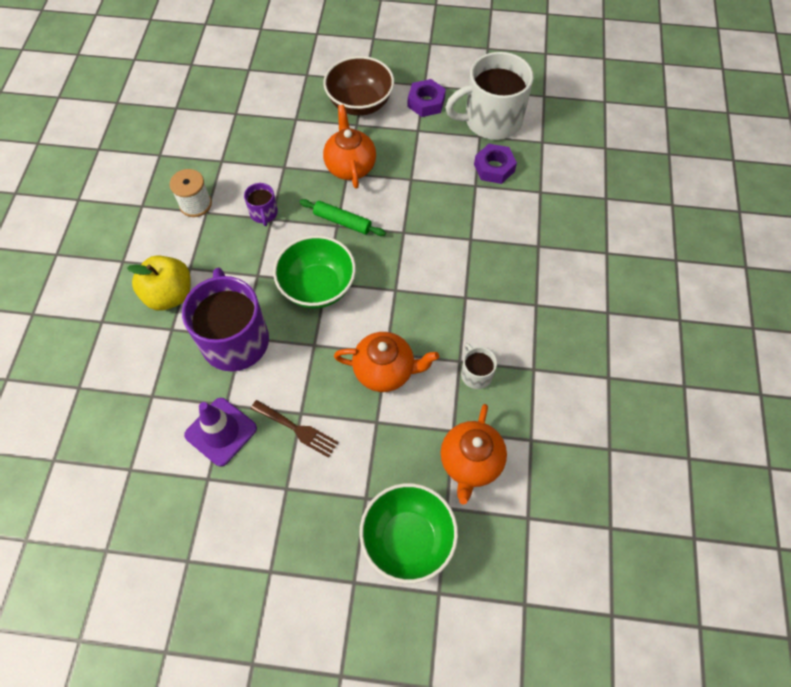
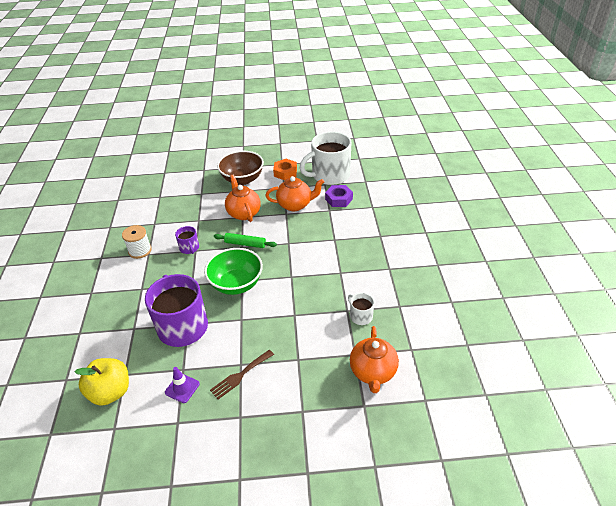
camera: 10 degrees left, 20 degrees down
yellow apple [127,255,191,311] -> yellow apple moved to [75,358,129,406]
purple traffic cone [184,398,257,467] -> purple traffic cone [165,367,200,403], size x0.63
brown fork [251,400,338,458] -> brown fork turned 120 degrees clockwise [210,350,274,399]
orange teapot [334,332,439,392] -> orange teapot moved to [265,176,325,211]
green bowl [359,483,458,584] -> none
purple nut [407,79,446,117] -> orange nut [273,159,297,180]

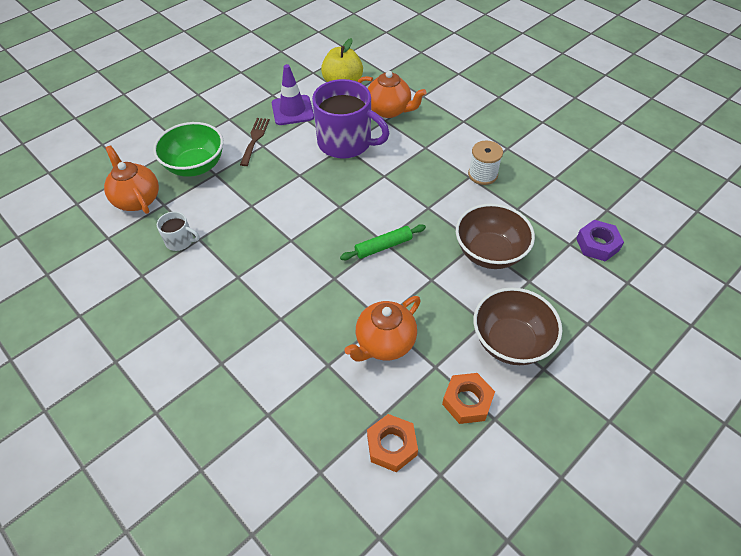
camera: 140 degrees right, 10 degrees up
purple traffic cone [165,367,200,403] -> purple traffic cone [272,64,314,125], size x1.58
purple mug [175,226,199,254] -> none
green bowl [204,248,263,295] -> green bowl moved to [153,122,223,177]
orange teapot [225,174,261,222] -> orange teapot moved to [358,71,426,118]
white mug [300,132,352,185] -> orange nut [367,414,418,472]
purple nut [325,185,353,207] -> purple nut moved to [576,220,624,261]
none -> brown bowl [456,203,535,269]

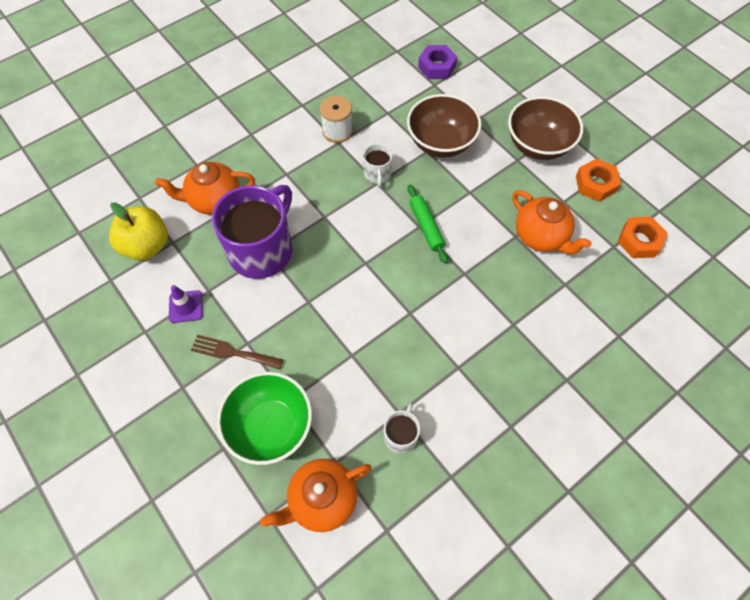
camera: 85 degrees left, 10 degrees up
purple traffic cone [272,64,314,125] -> purple traffic cone [169,285,203,323], size x0.63
orange teapot [358,71,426,118] -> orange teapot turned 135 degrees counterclockwise [155,162,255,215]
none -> white mug [363,144,392,187]

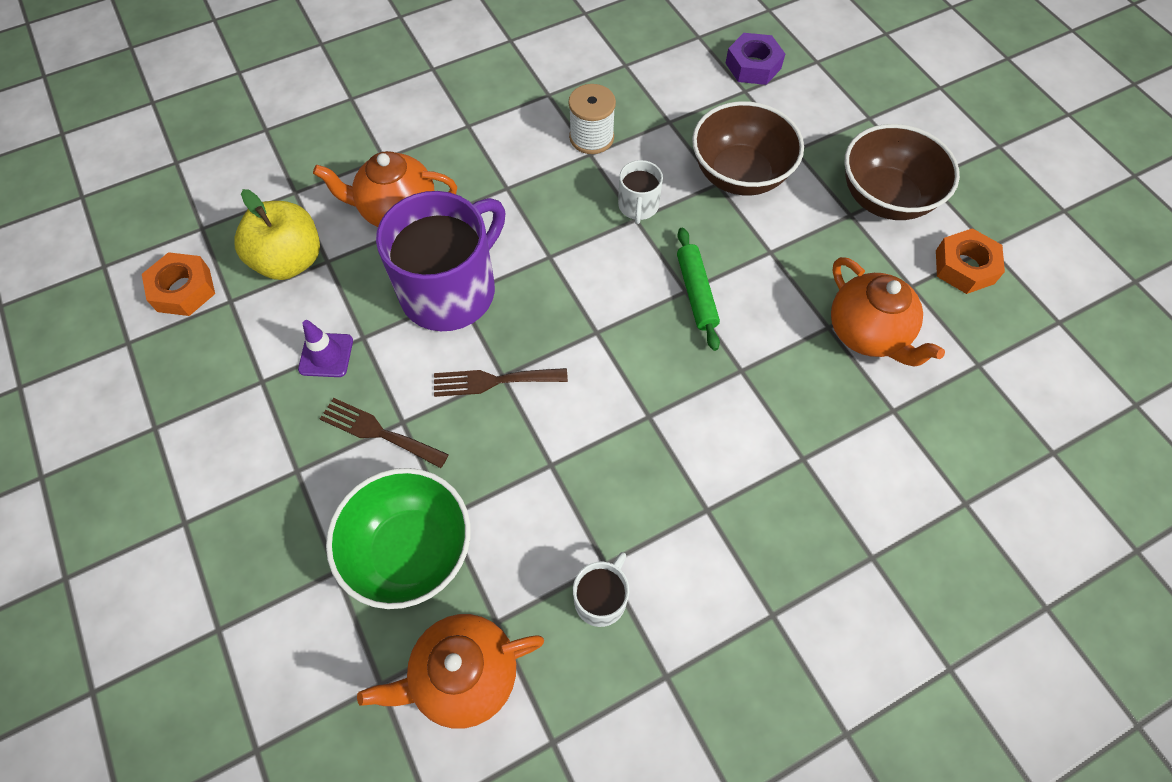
camera: 10 degrees right, 0 degrees up
orange nut [617,217,667,258] -> orange nut moved to [142,252,215,316]
none -> brown fork [434,368,568,397]

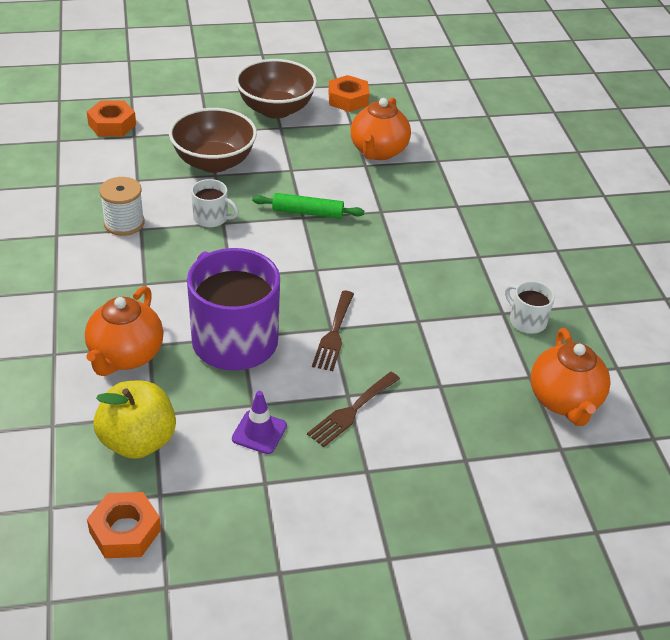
camera: 75 degrees left, 20 degrees down
green bowl [326,468,471,609] -> none
purple nut [725,33,785,85] -> orange nut [87,101,136,137]
orange teapot [831,257,945,367] -> orange teapot turned 120 degrees clockwise [351,97,411,160]

